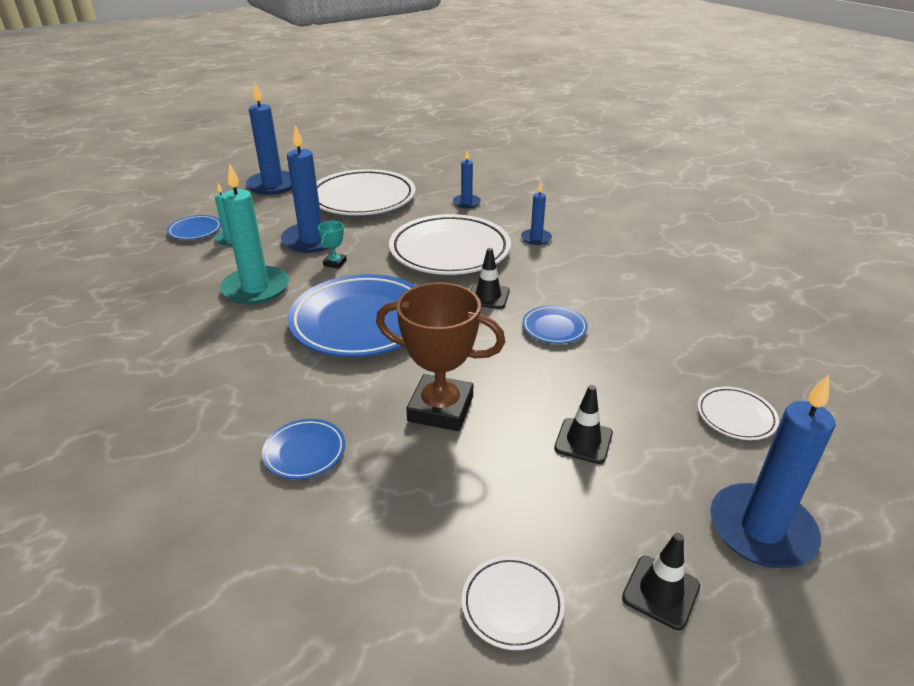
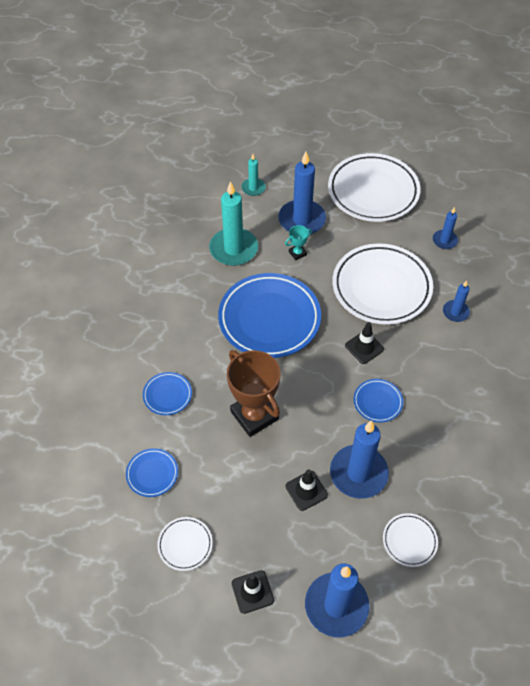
camera: 40 degrees right, 20 degrees up
blue plate [167,215,221,240] -> blue plate moved to [126,448,178,497]
blue candle [246,82,292,195] -> blue candle moved to [330,420,389,499]

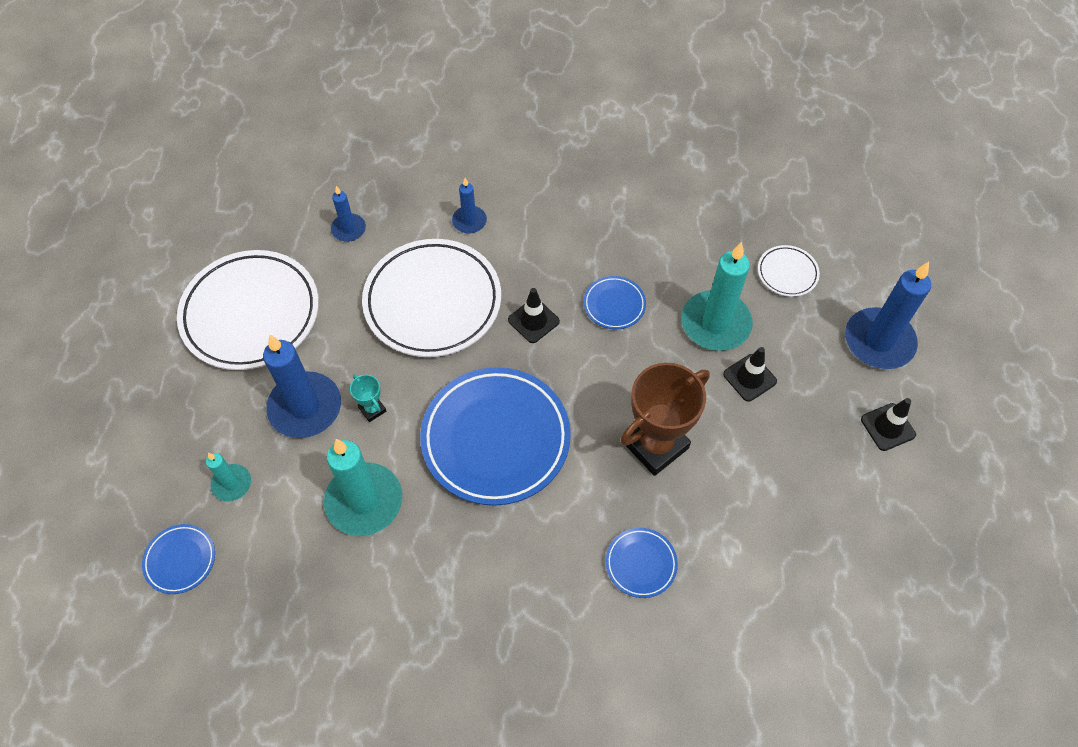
camera: 95 degrees left, 5 degrees up
blue plate [126,448,178,497] -> blue plate moved to [142,524,215,594]
white plate [157,517,213,571] -> none
blue candle [330,420,389,499] -> turquoise candle [681,242,752,351]

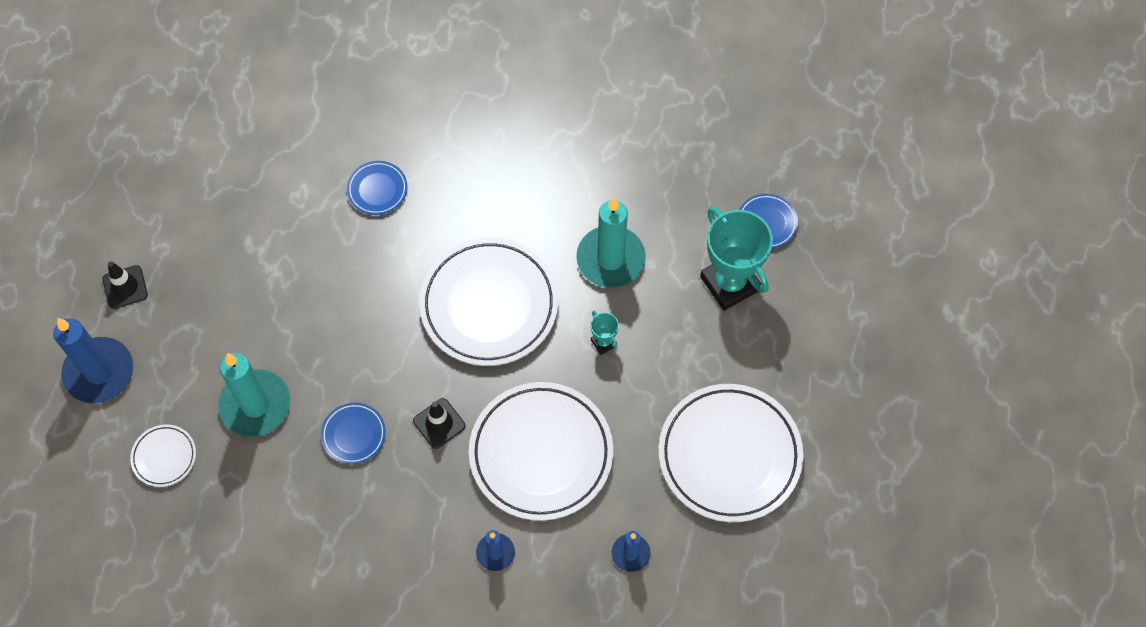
camera: 175 degrees left, 5 degrees up
turquoise candle [206,453,251,502] -> turquoise trophy [700,206,773,311]
blue candle [263,334,341,438] -> none
blue plate [420,367,571,505] -> white plate [419,238,558,366]
brown trophy [620,363,710,476] -> none
black traffic cone [723,347,777,402] -> none

